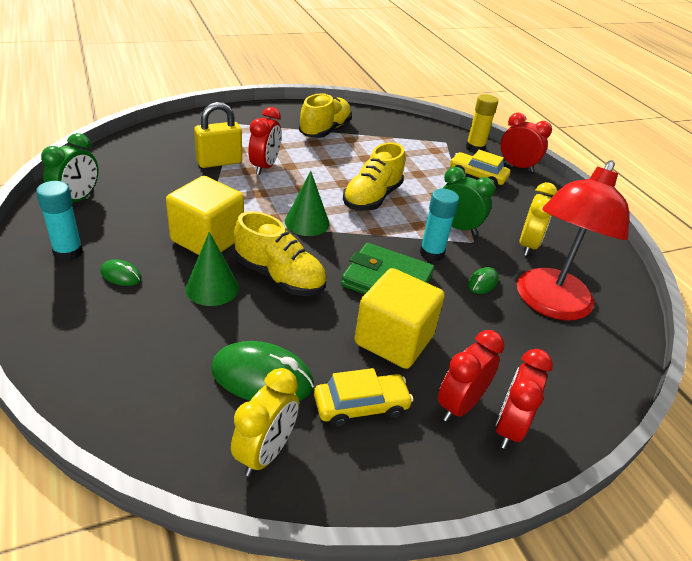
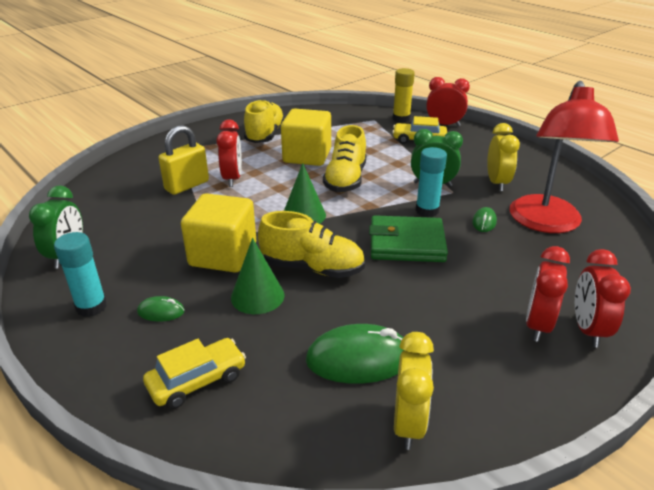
camera: 15 degrees left, 5 degrees down
yellow car [314,368,413,428] -> yellow car moved to [143,338,246,409]
yellow cube [355,268,445,369] -> yellow cube moved to [281,108,331,166]

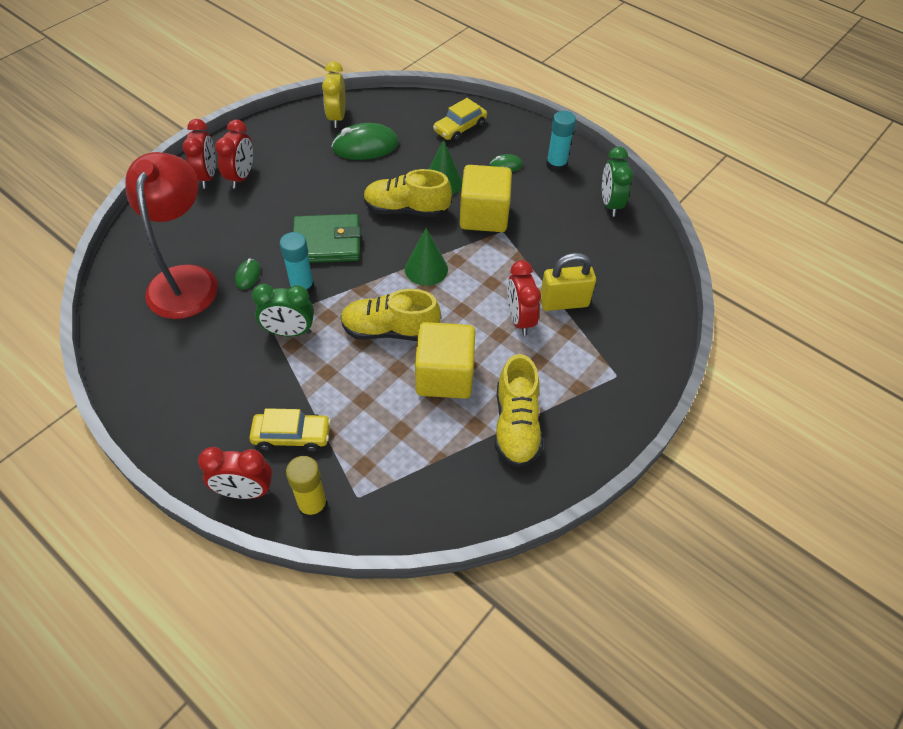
camera: 170 degrees right, 20 degrees up
yellow padlock [158,125,209,195] -> yellow padlock turned 45 degrees clockwise [540,253,596,311]
yellow shoe [323,125,366,192] -> yellow shoe turned 90 degrees counterclockwise [340,289,441,341]
yellow clock [487,123,520,191] -> none

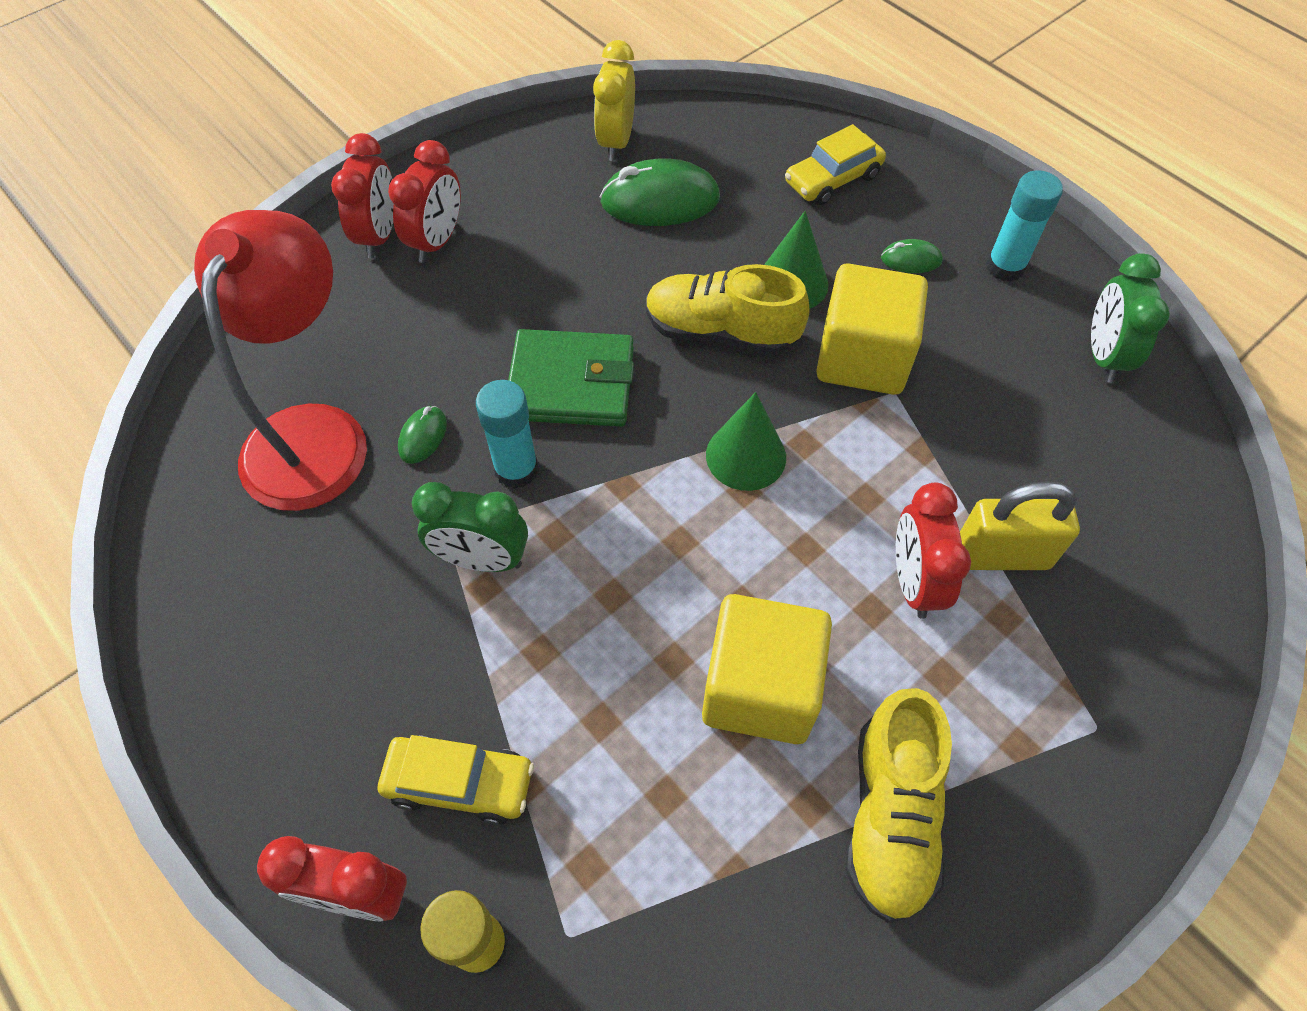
camera: 10 degrees right, 5 degrees up
yellow shoe [340,289,441,341] -> none

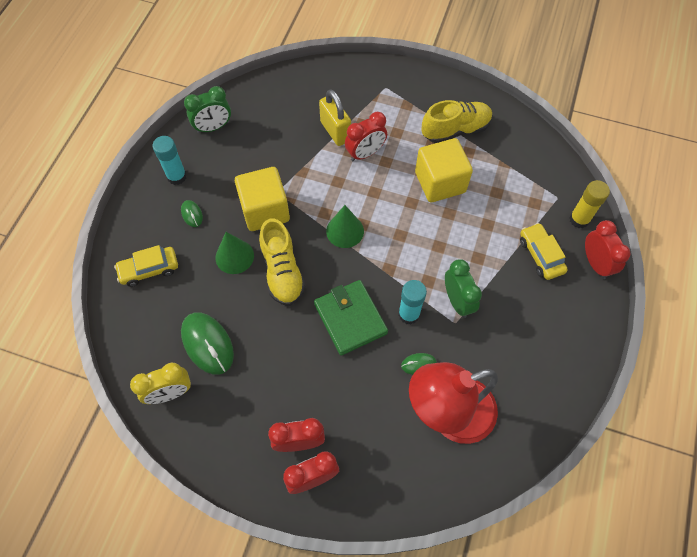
camera: 120 degrees left, 5 degrees up
yellow car [785,124,886,205] -> yellow car turned 135 degrees clockwise [114,245,178,287]

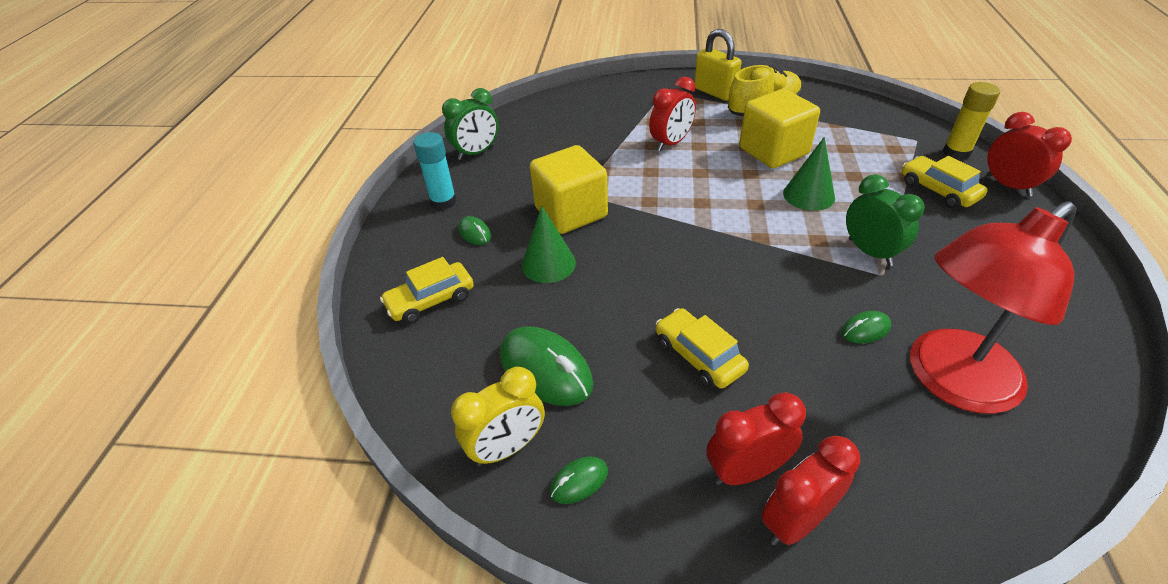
camera: 10 degrees left, 20 degrees down
yellow shoe [259,218,306,306] -> none
green wallet [314,280,388,356] -> none
yellow padlock [319,89,351,146] -> yellow padlock moved to [694,29,742,101]
green cone [326,205,364,248] -> green cone moved to [783,137,835,211]
turquoise glue stick [398,280,427,325] -> none
none -> green mouse [550,456,608,504]
none -> yellow car [656,308,749,389]

